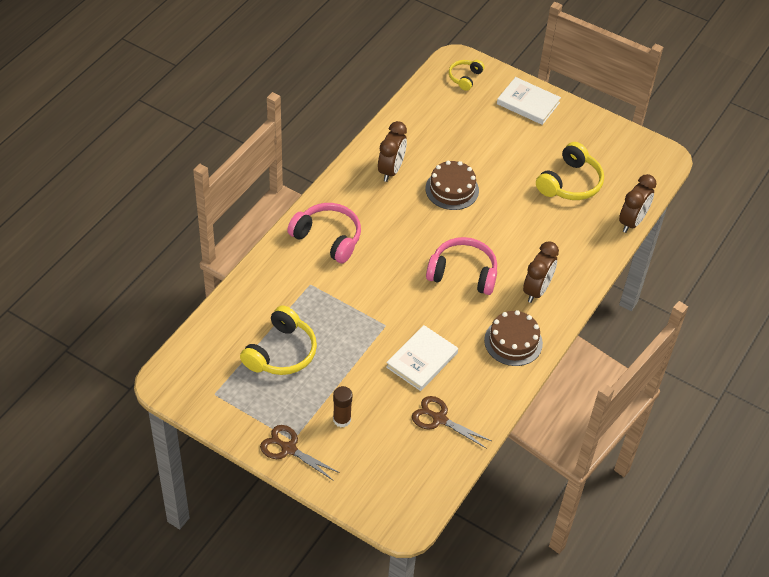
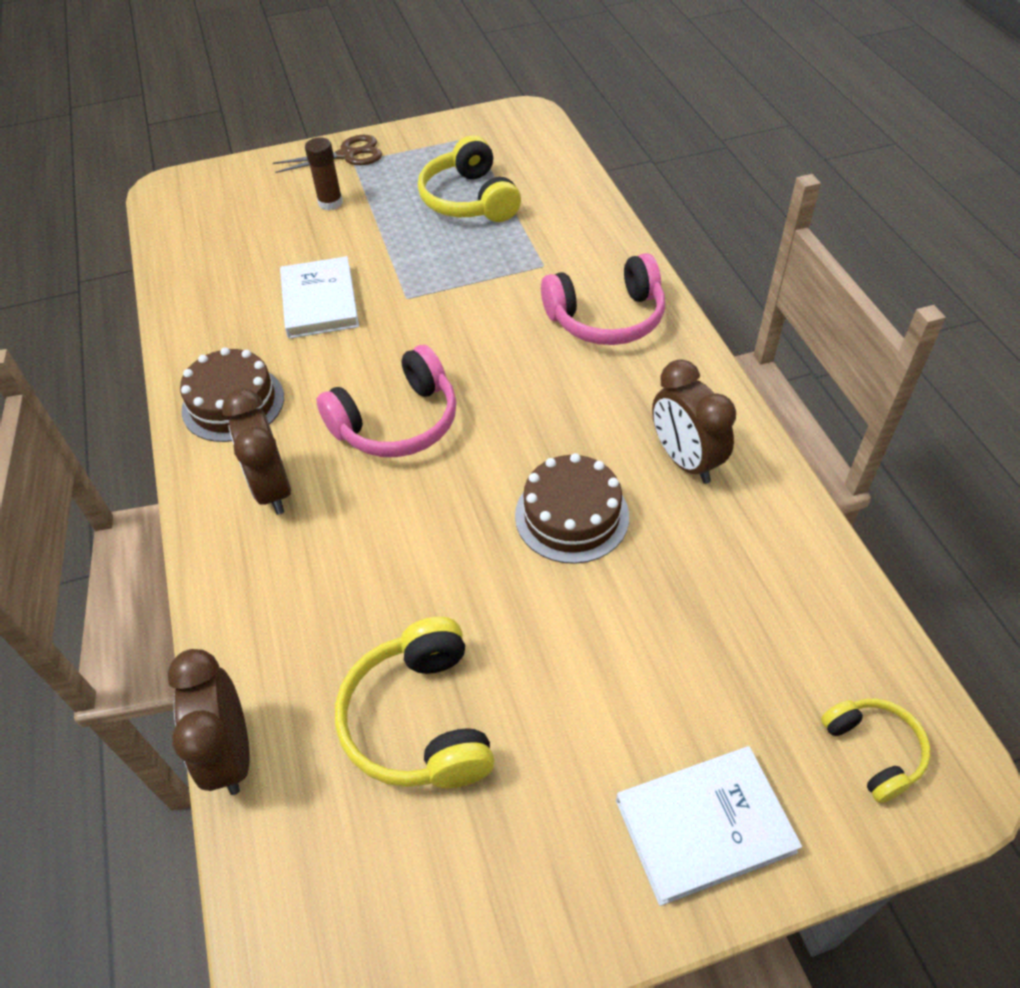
camera: 135 degrees right, 0 degrees up
brown scissors [412,396,492,449] -> none

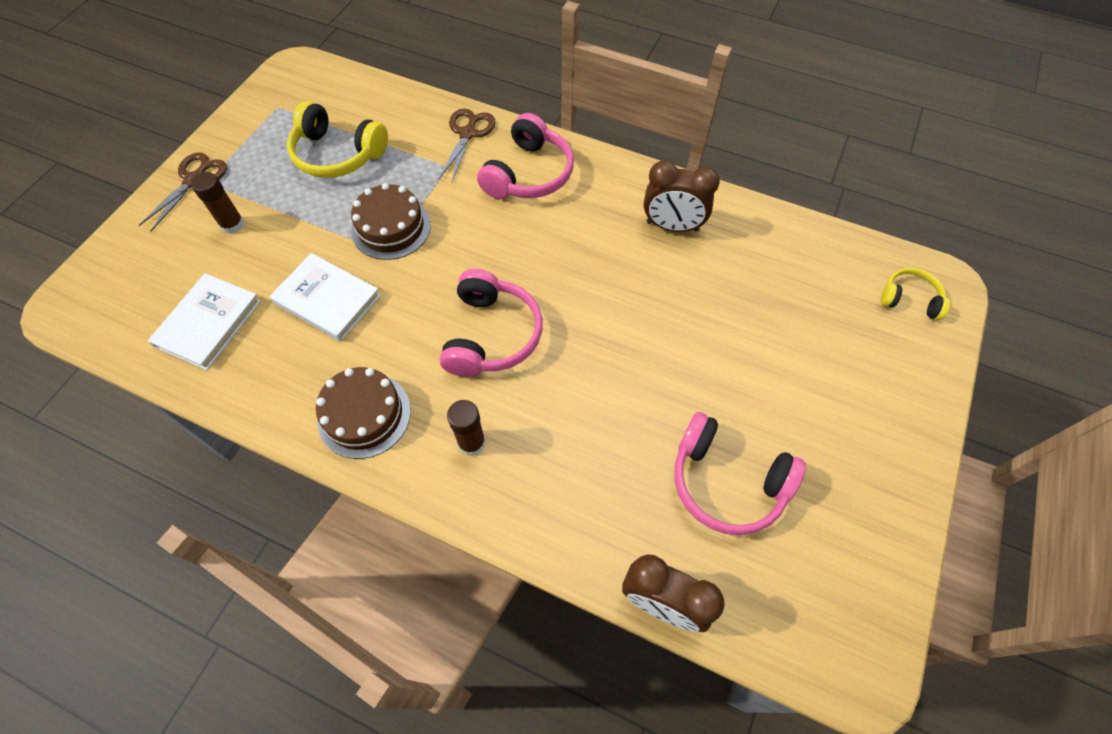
camera: 50 degrees left, 10 degrees up
brown clock [222,388,291,515] -> brown glue stick [447,400,486,456]
yellow headphones [335,617,494,788] -> pink headphones [674,412,806,535]
brown cake [515,453,629,564] -> brown cake moved to [351,183,431,260]
white book [616,746,802,906] -> white book moved to [148,273,261,370]
none -> brown scissors [439,109,496,182]

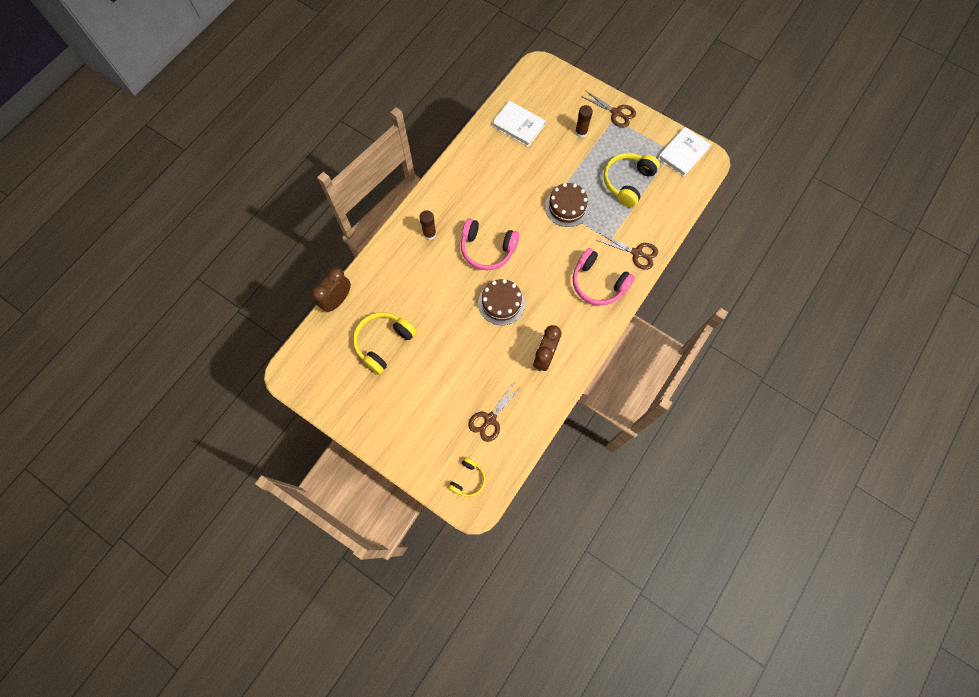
camera: 100 degrees right, 10 degrees up
white book [269,253,381,341] -> white book moved to [658,127,711,177]
brown cake [316,367,411,459] -> brown cake moved to [478,279,525,325]
pink headphones [674,412,806,535] -> yellow headphones [353,312,417,374]
none -> brown scissors [468,384,522,442]

